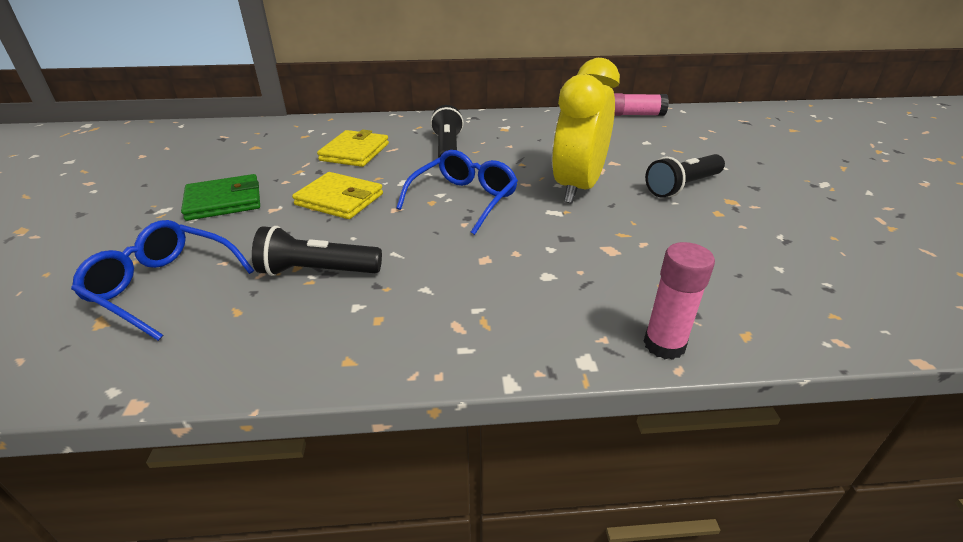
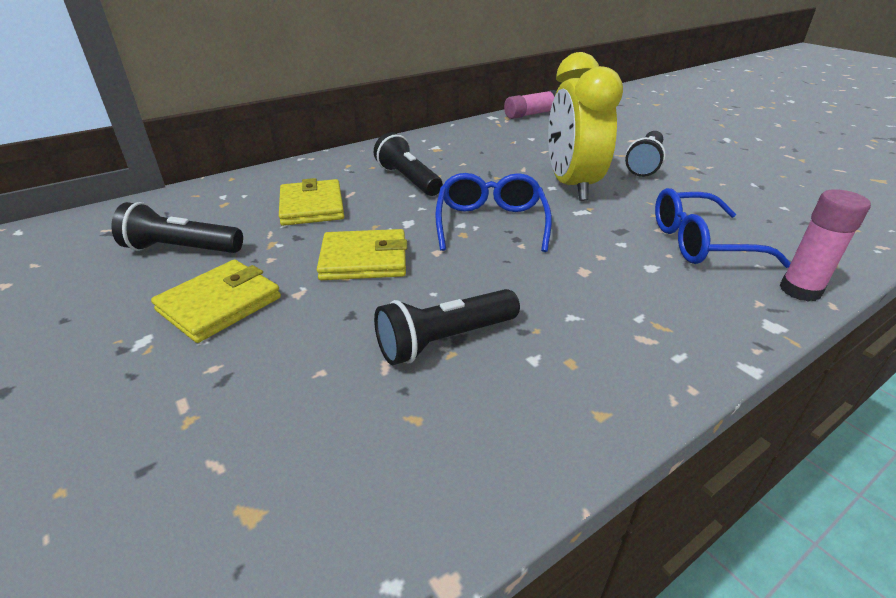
camera: 30 degrees left, 0 degrees up
blue glasses [71,220,254,341] -> blue glasses moved to [655,188,791,268]
green wallet [181,174,260,221] -> yellow wallet [151,260,281,343]
none -> black flashlight [111,202,243,253]

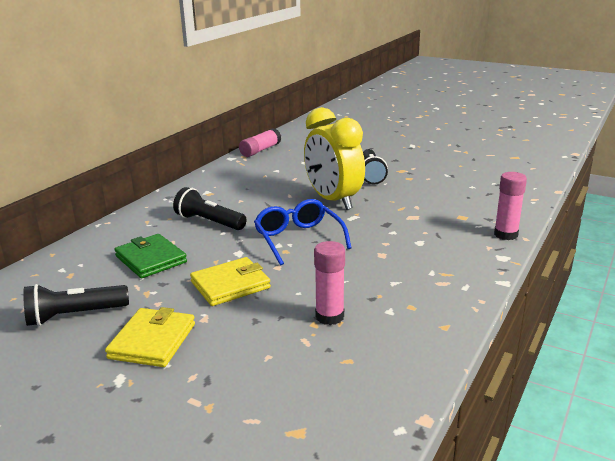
camera: 25 degrees left, 10 degrees down
yellow wallet [279,178,344,226] -> green wallet [114,234,187,278]
black flashlight [374,289,520,365] -> pink glue stick [314,241,345,325]
blue glasses [655,188,791,268] -> none

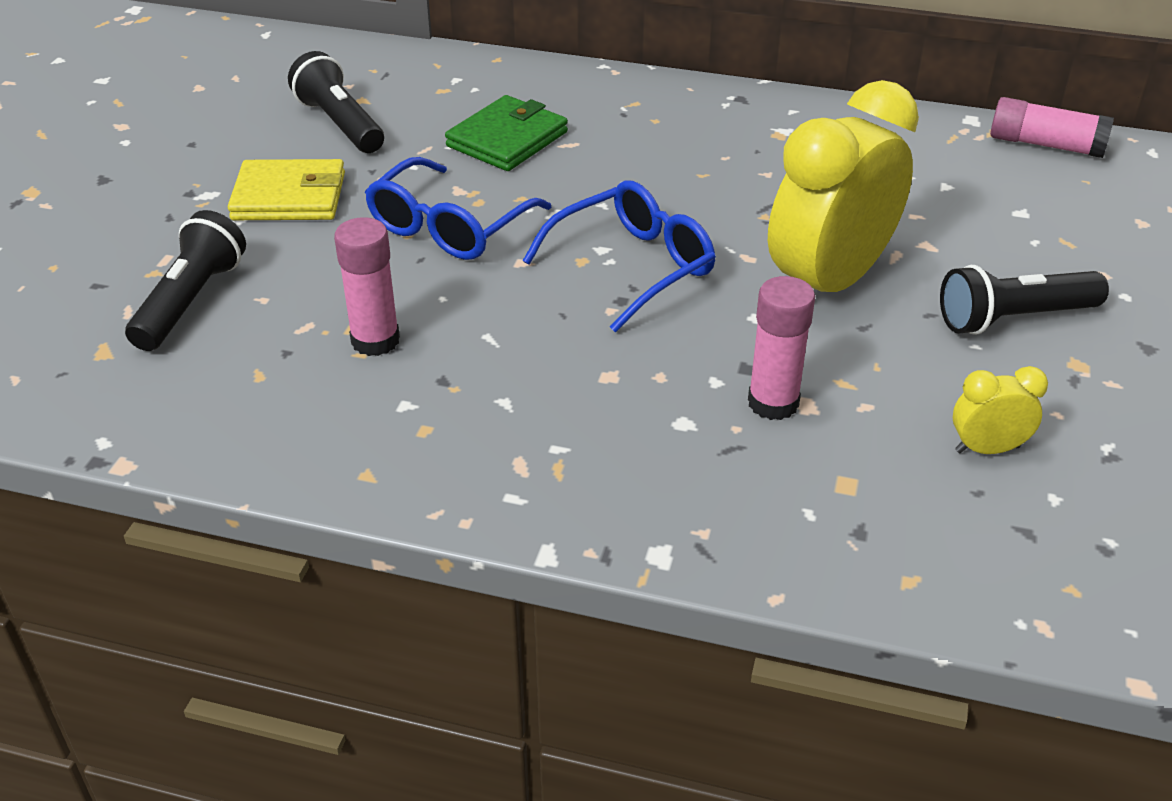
camera: 75 degrees right, 15 degrees up
black flashlight [173,187,247,230] -> black flashlight moved to [125,210,246,351]
yellow wallet [190,257,271,306] -> blue glasses [365,157,551,260]
pink glue stick [494,172,527,240] -> pink glue stick moved to [748,276,815,420]
none -> yellow clock [953,366,1048,454]

